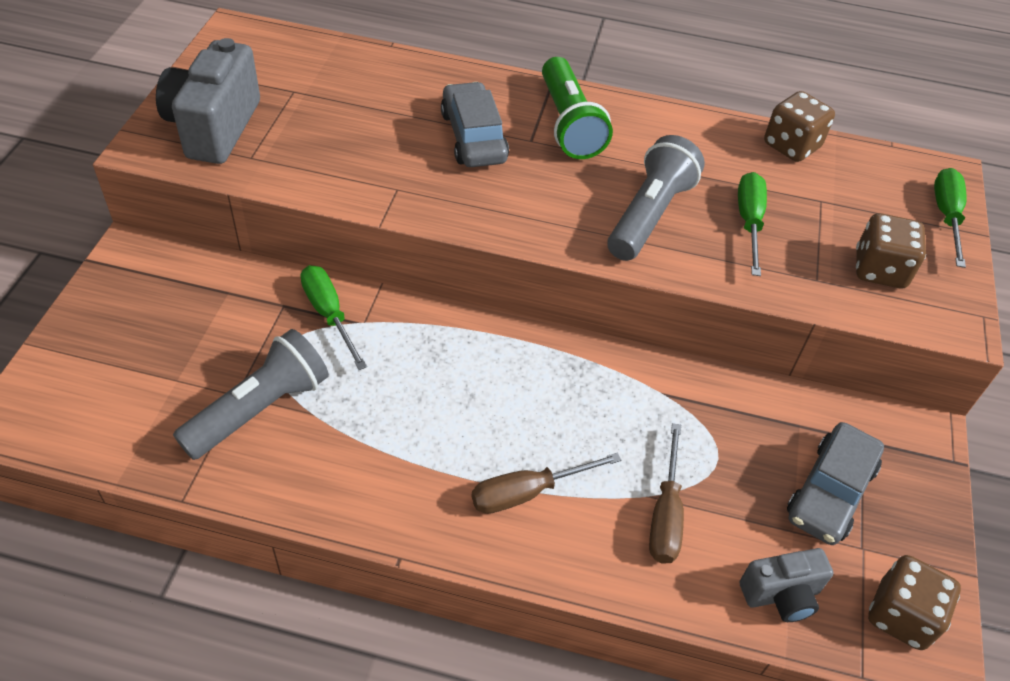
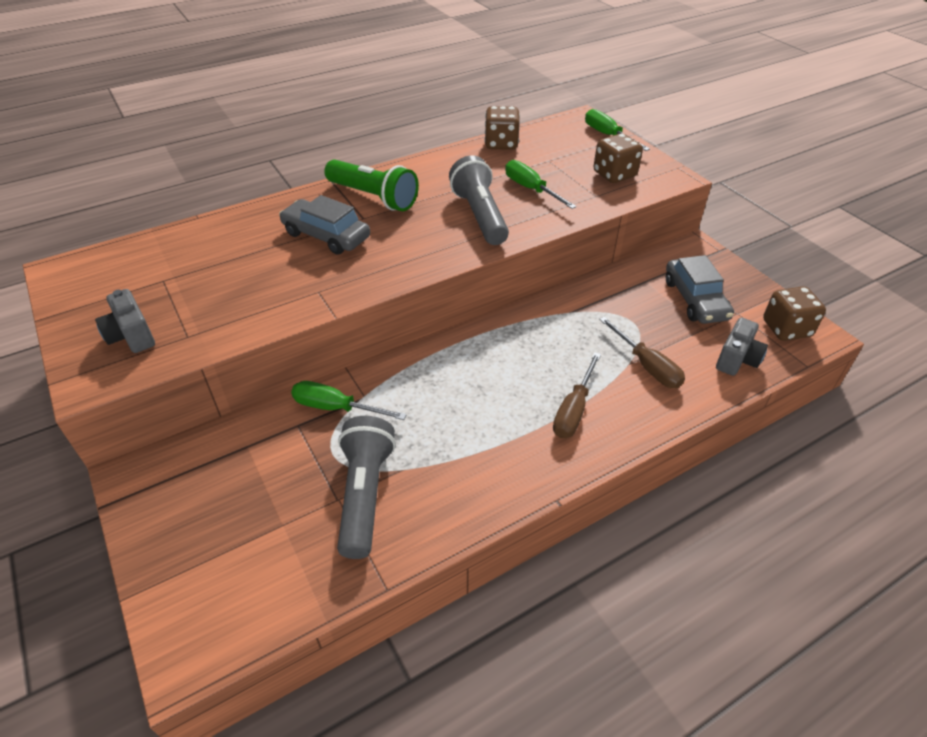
camera: 40 degrees left, 5 degrees down
grey camera [156,38,260,164] -> grey camera [95,289,155,353], size x0.57

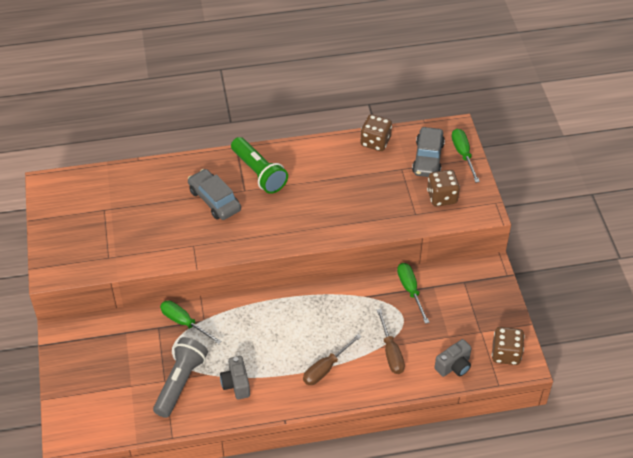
camera: 20 degrees right, 5 degrees up
grey camera [95,289,155,353] -> grey camera moved to [220,356,250,399]
grey flashlight [449,155,509,245] -> none
green screwdriver [505,160,577,209] -> green screwdriver moved to [397,263,430,324]
grey car [666,255,734,324] -> grey car moved to [412,127,445,177]

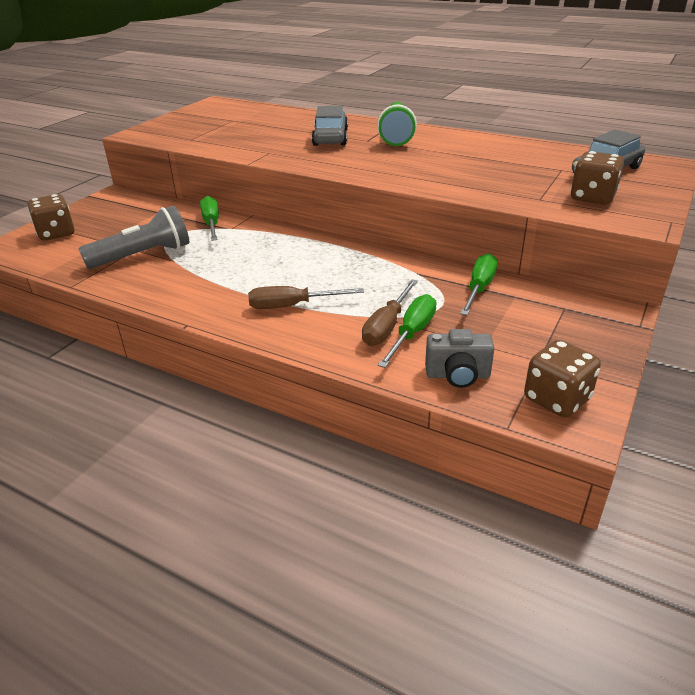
camera: 40 degrees right, 15 degrees down
grey camera [220,356,250,399] -> none
brown dice [360,114,392,151] -> brown dice moved to [27,194,75,241]
green screwdriver [452,129,480,183] -> green screwdriver moved to [378,294,437,368]

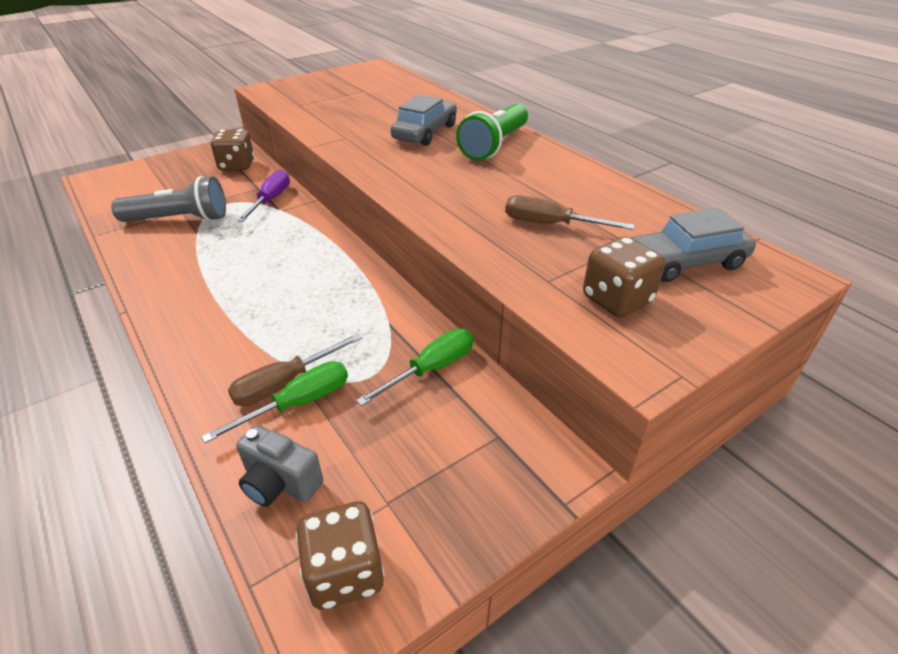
camera: 25 degrees right, 5 degrees up
brown dice [27,194,75,241] -> brown dice moved to [211,129,254,171]
green screwdriver [200,196,219,241] -> purple screwdriver [237,170,290,222]
brown screwdriver [248,286,364,309] -> brown screwdriver moved to [505,195,635,230]

